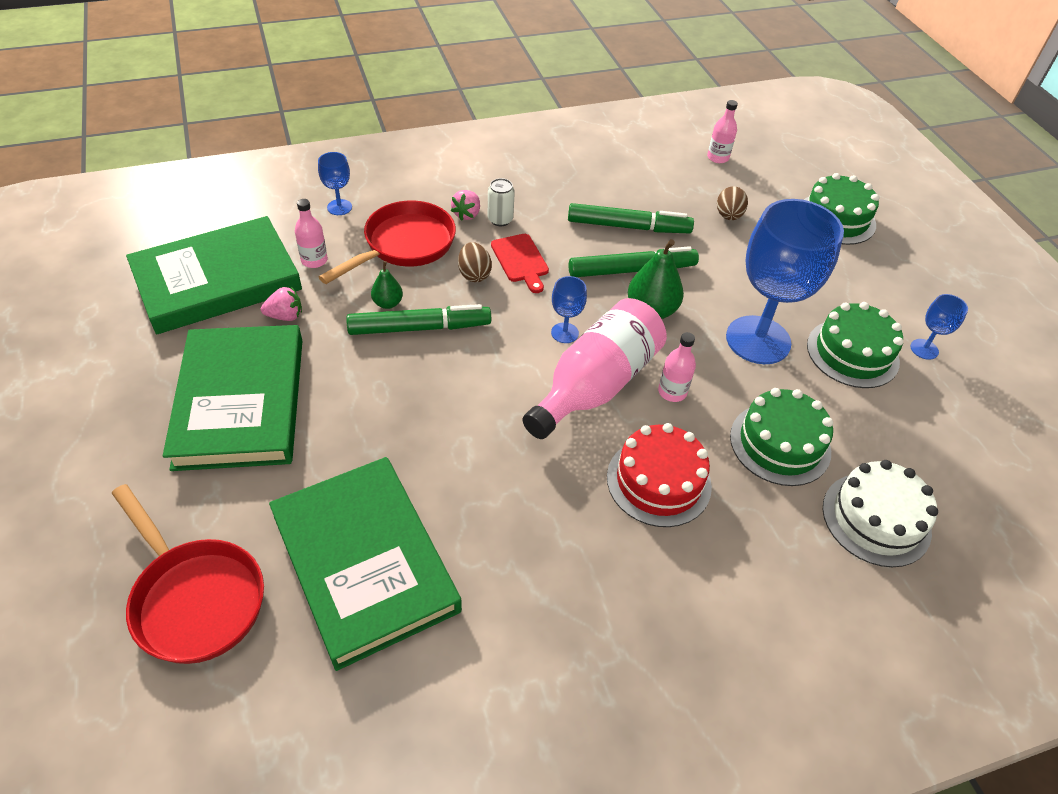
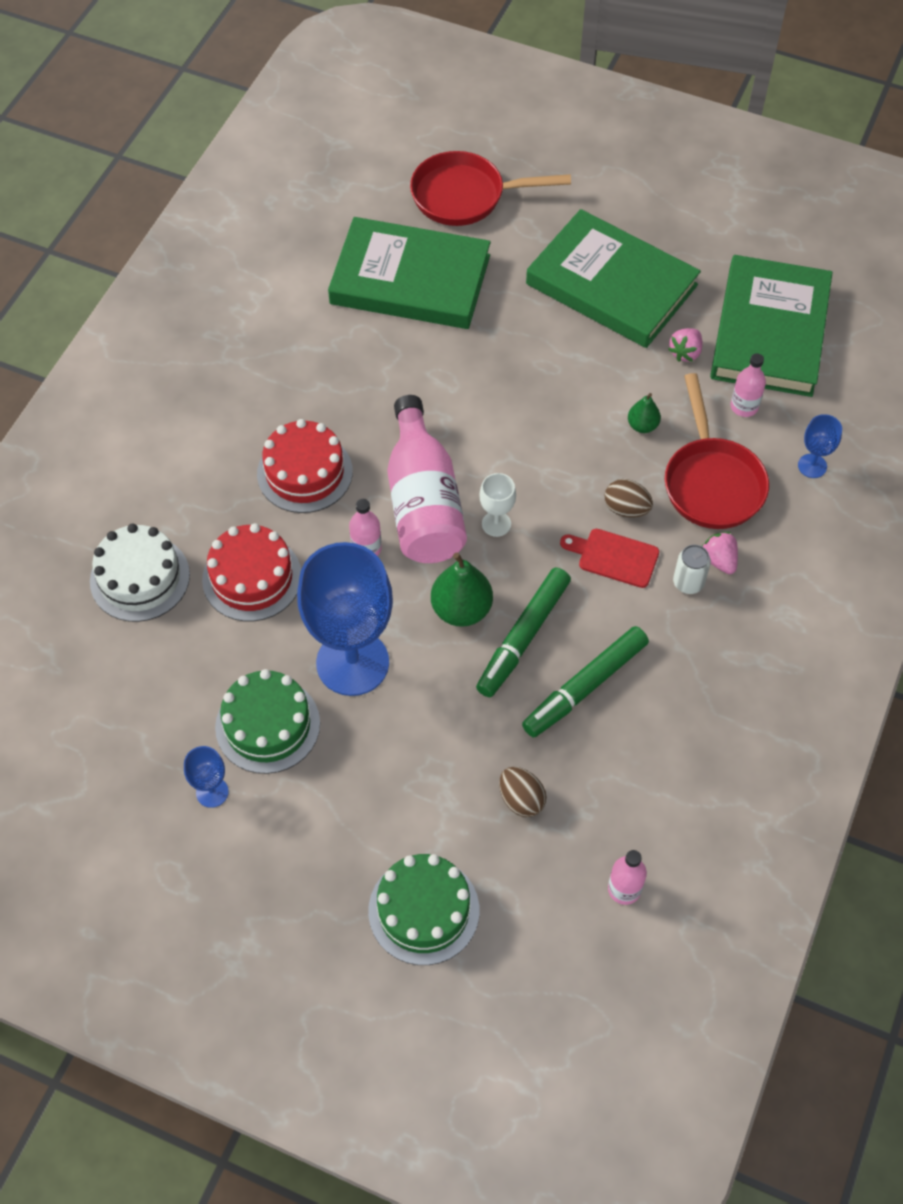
camera: 135 degrees right, 10 degrees up
green marker [346,304,491,335] -> none
blue goblet [551,276,587,343] -> white goblet [479,473,516,537]
green cake [730,388,833,486] -> red cake [202,523,301,621]

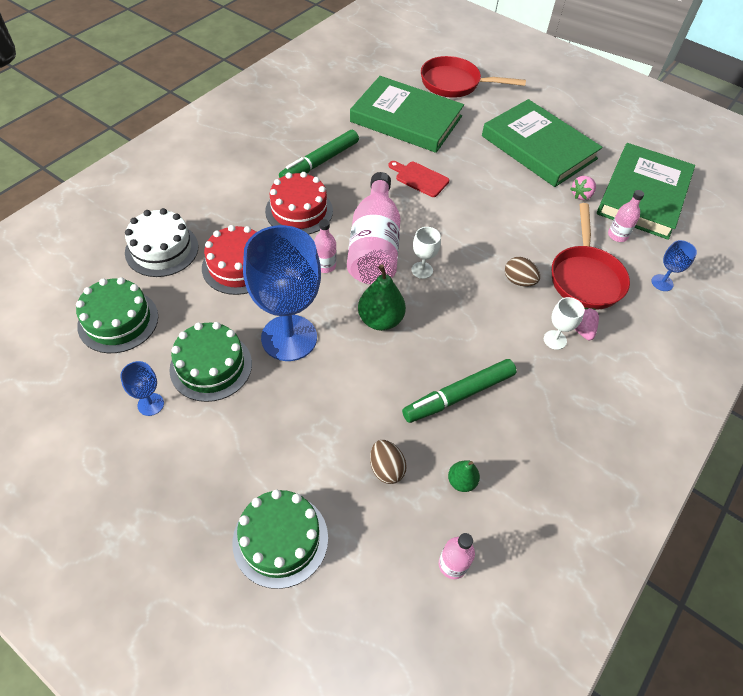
camera: 10 degrees right, 5 degrees down
green marker [476,567,571,697] -> green marker moved to [279,130,359,178]
red cutting board [560,529,659,588] -> red cutting board moved to [388,161,449,197]
green pear [628,393,661,433] -> green pear moved to [448,460,480,492]
white can [673,545,711,594] -> white goblet [544,297,585,350]
none -> green cake [76,277,158,353]

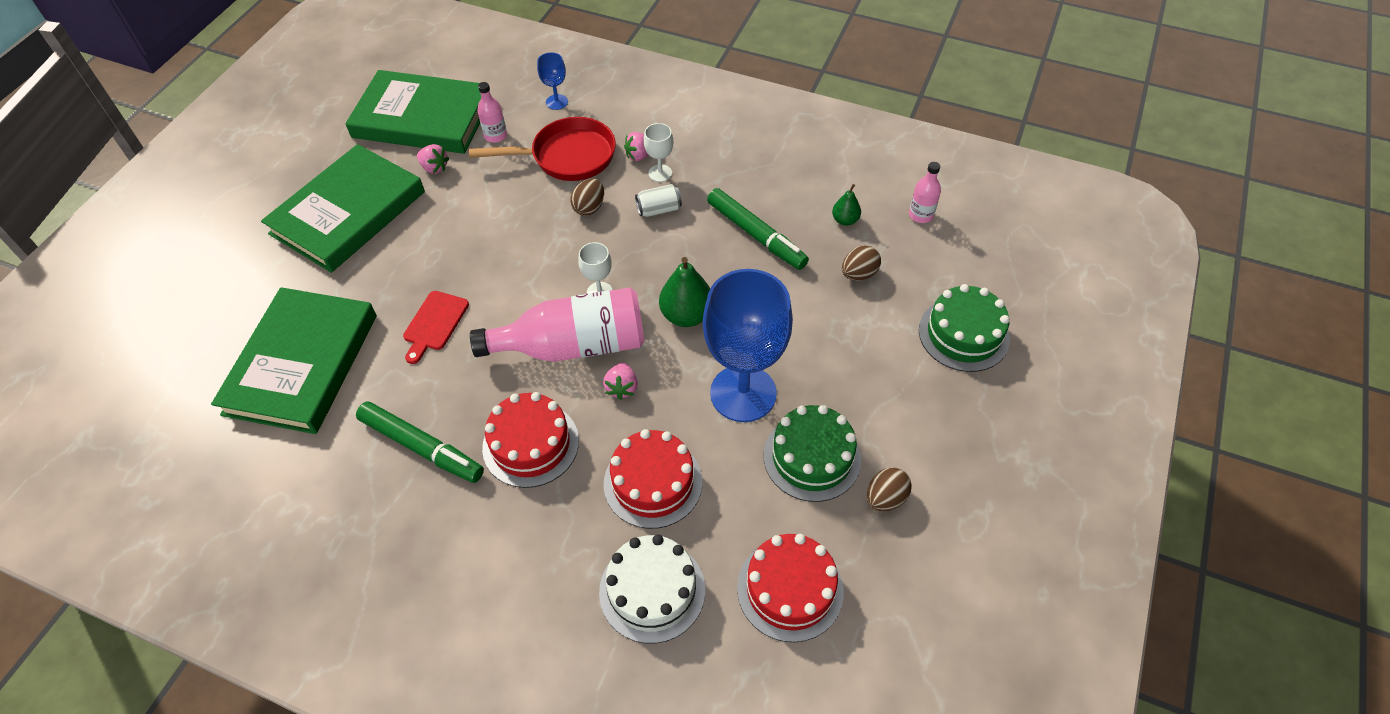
camera: 100 degrees left, 0 degrees up
green cake [76,277,158,353] -> red cake [737,534,844,642]
blue goblet [120,361,164,416] -> brown egg [867,467,912,512]
pink bottle [314,219,336,273] -> pink strawberry [603,362,638,400]
red pan [421,56,526,98] -> none
none -> white can [635,184,682,217]

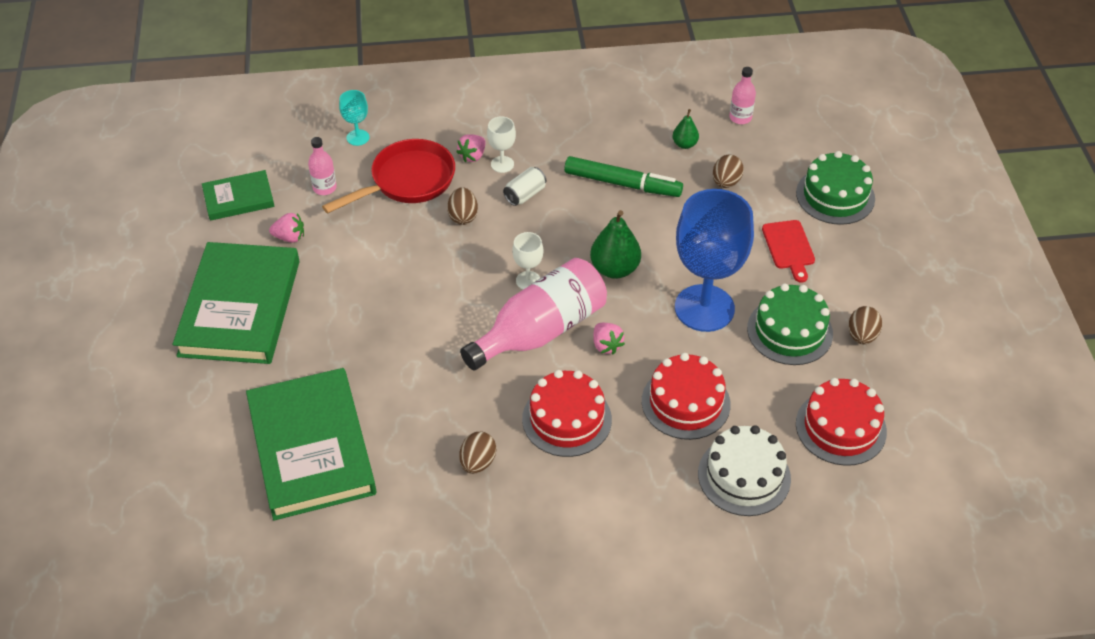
camera: 30 degrees left, 5 degrees down
green book [345,70,481,154] -> green book [202,170,274,221], size x0.51
green marker [356,402,484,483] -> brown egg [459,432,496,474]
red cutting board [403,291,469,364] -> red cutting board moved to [762,220,815,282]
blue goblet [537,52,568,110] -> turquoise goblet [339,90,369,146]

